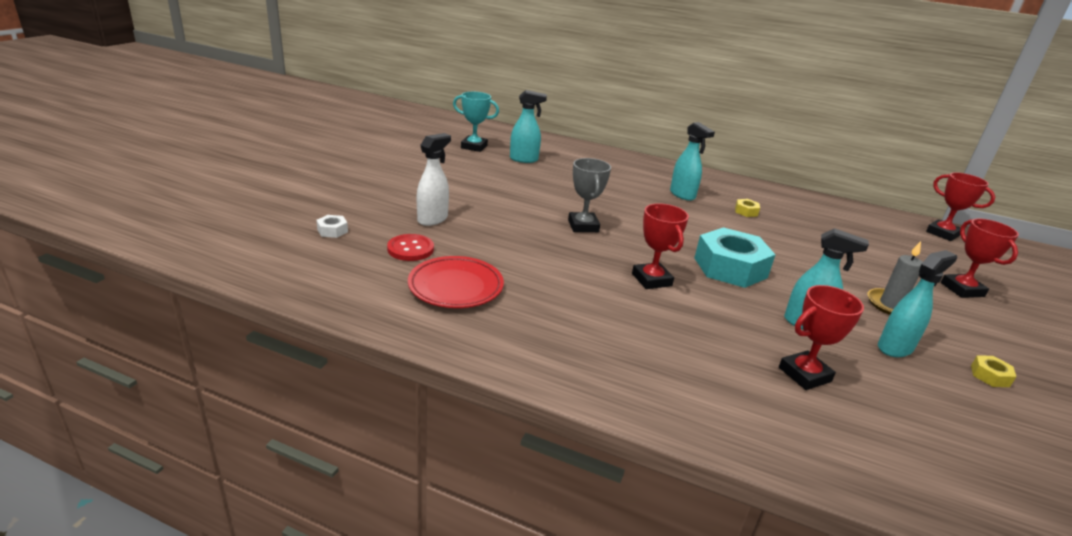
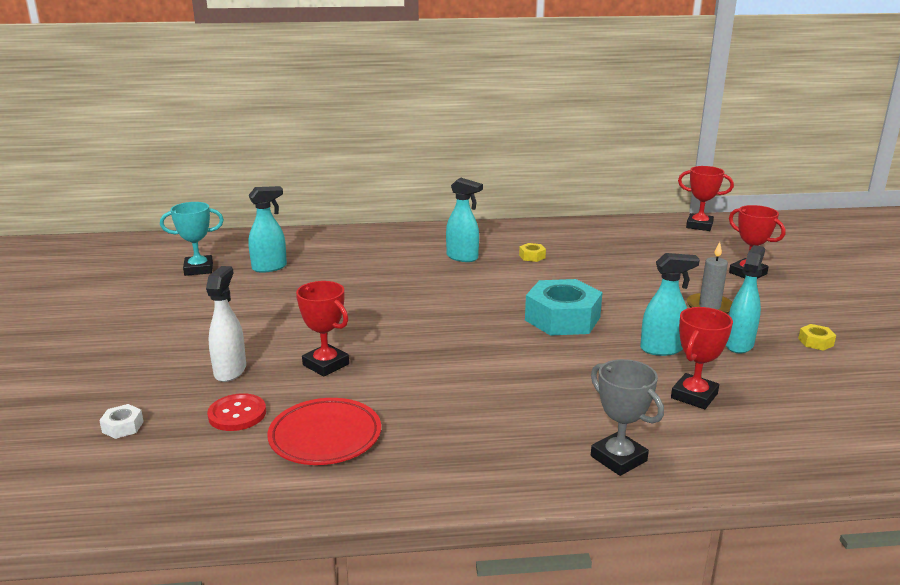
camera: 25 degrees left, 5 degrees down
grey trophy [568,158,611,232] -> grey trophy moved to [591,359,664,476]
red trophy [632,203,689,289] -> red trophy moved to [296,281,349,377]

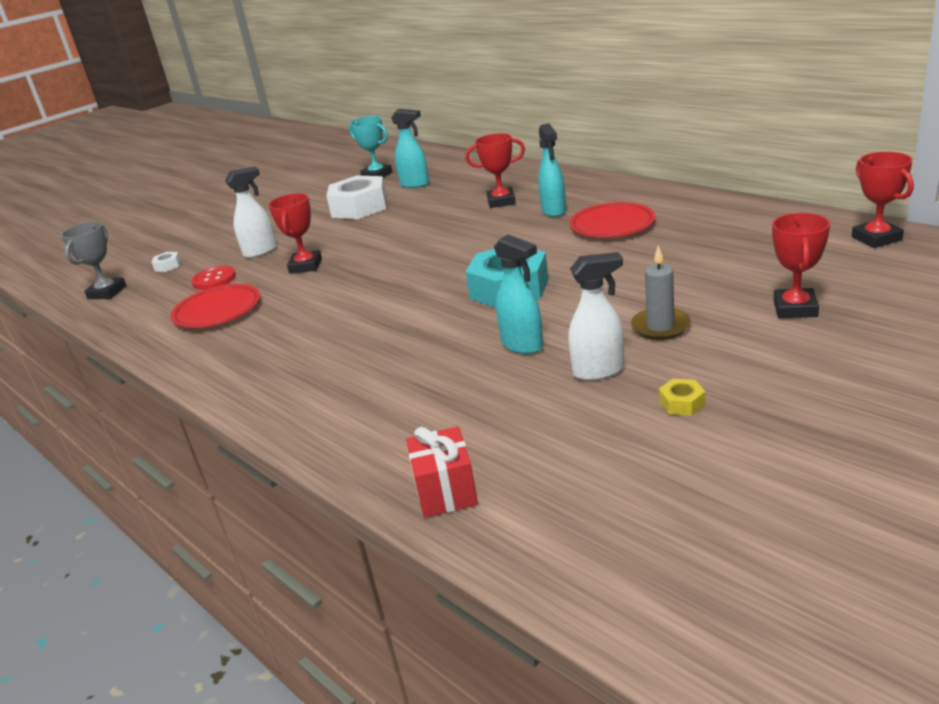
camera: 55 degrees right, 5 degrees up
yellow nut [519,243,546,262] -> red plate [569,202,655,238]
grey trophy [591,359,664,476] -> grey trophy moved to [61,222,126,299]
red trophy [671,307,733,409] -> red trophy moved to [465,133,525,208]
turquoise spray bottle [726,245,765,353] -> white spray bottle [568,252,624,381]
none -> white nut [326,176,387,219]
none -> red gift [406,427,478,518]

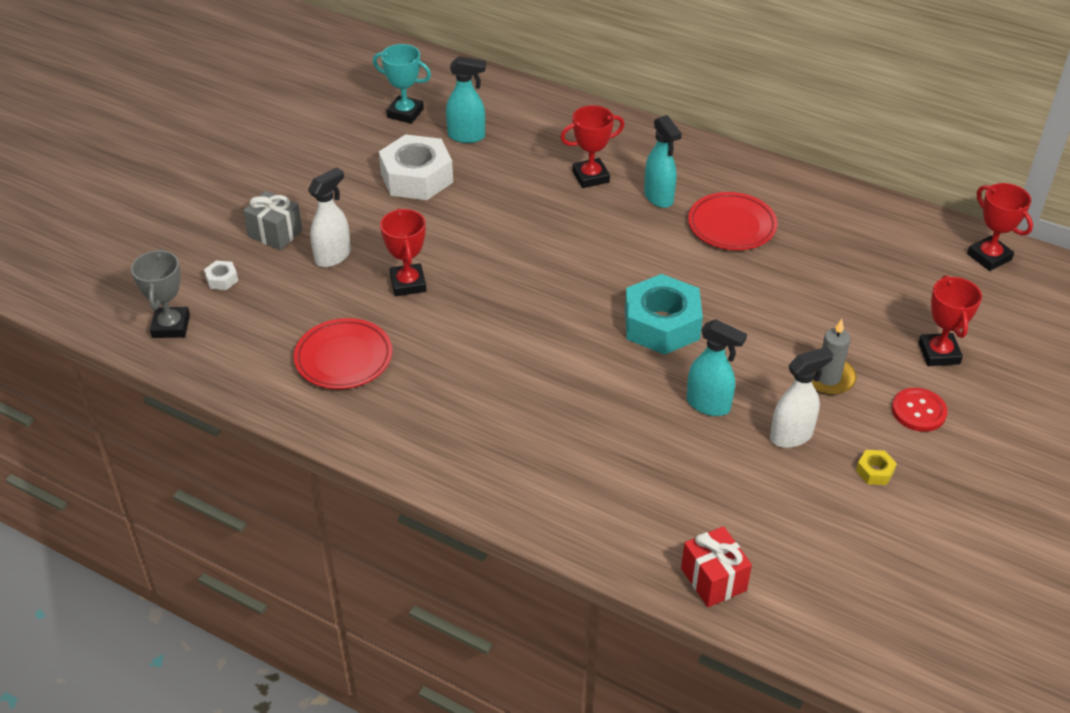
camera: 20 degrees left, 15 degrees up
red button [191,266,236,290] -> red button moved to [892,388,948,432]
none -> grey gift [243,191,302,250]

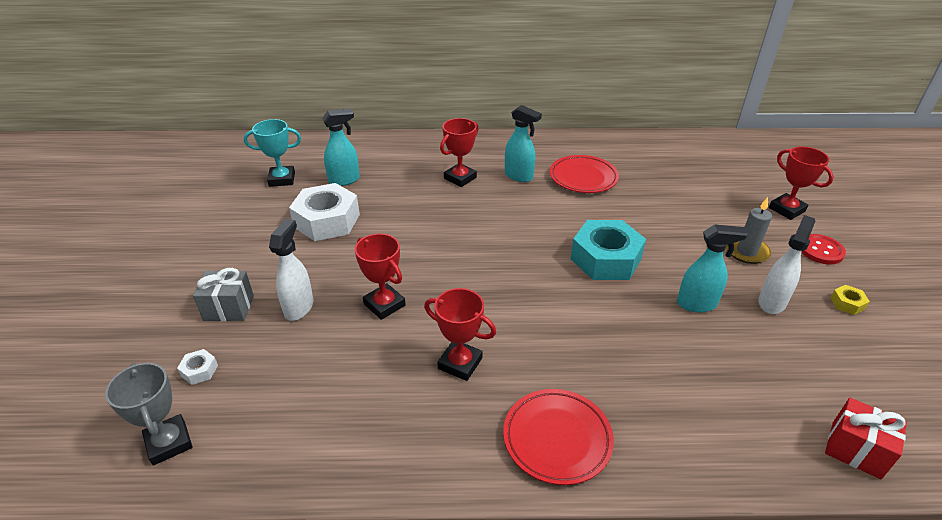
camera: 30 degrees left, 5 degrees down
red plate [294,318,392,389] -> red plate moved to [503,389,614,485]
red trophy [967,183,1033,271] -> red trophy moved to [424,288,496,381]

